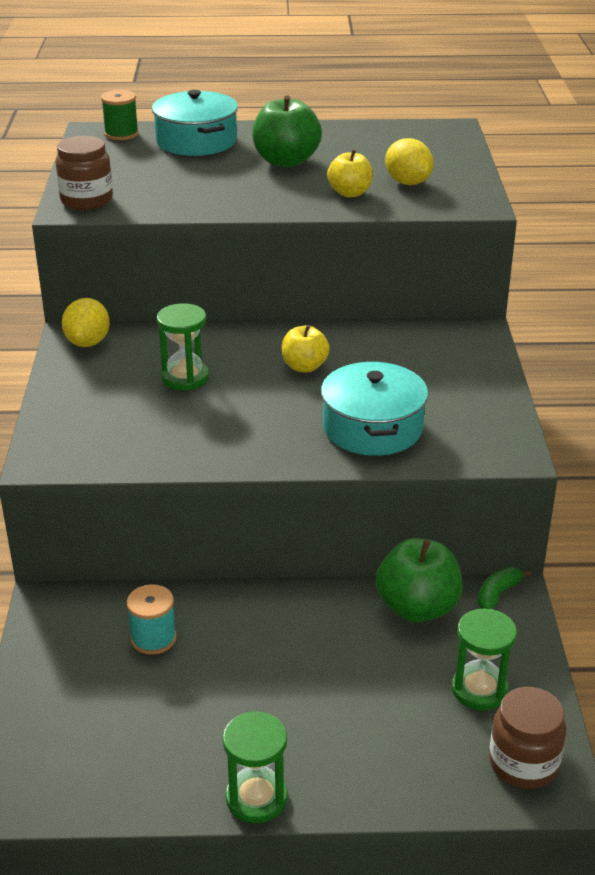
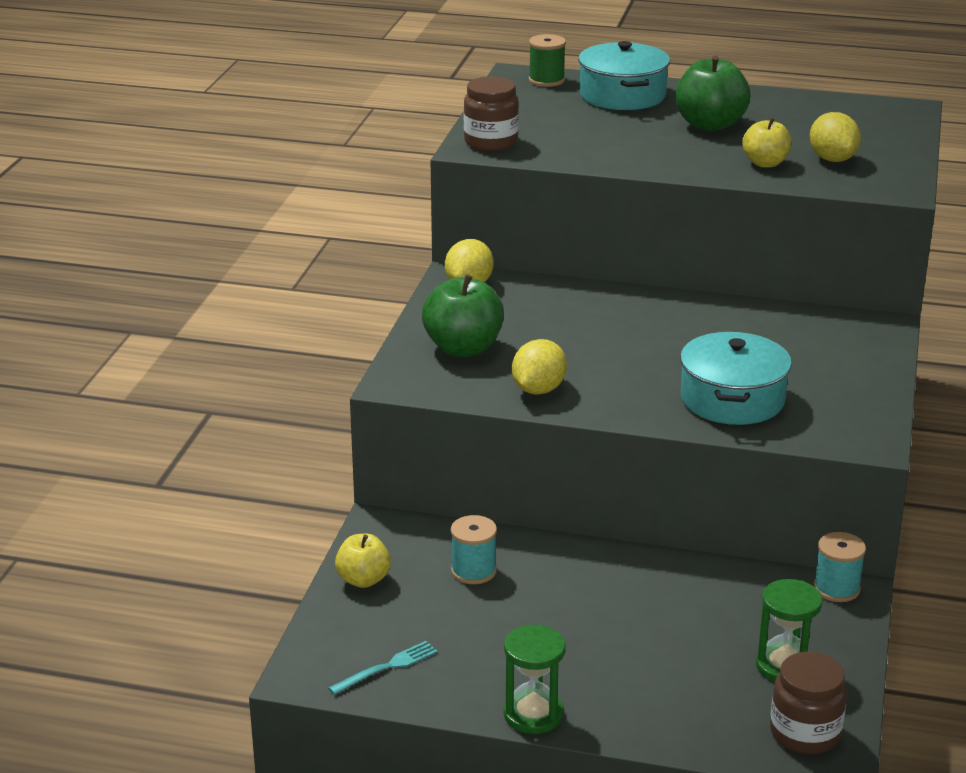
camera: 15 degrees right, 5 degrees down
green hourglass [157,303,209,390] -> none
yellow apple [282,325,330,373] -> yellow apple moved to [335,534,391,588]
green apple [376,538,462,623] -> green apple moved to [422,274,504,357]
green banana [478,567,532,609] -> turquoise spool [814,532,866,602]
none -> turquoise fork [328,641,438,695]
none -> yellow lemon [512,339,567,395]

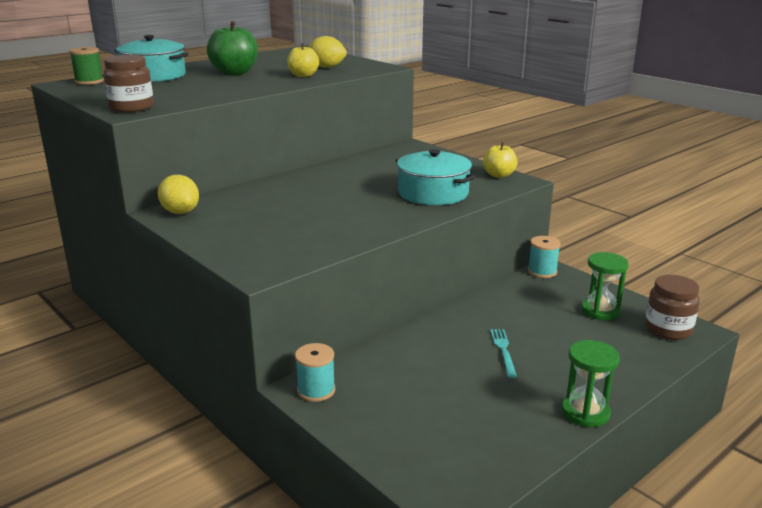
camera: 55 degrees left, 5 degrees down
turquoise fork [328,641,438,695] -> turquoise fork moved to [490,329,517,378]
yellow apple [335,534,391,588] -> yellow apple moved to [483,142,518,178]
green apple [422,274,504,357] -> none
turquoise spool [451,515,497,584] -> turquoise spool moved to [295,343,335,402]
yellow lemon [512,339,567,395] -> none

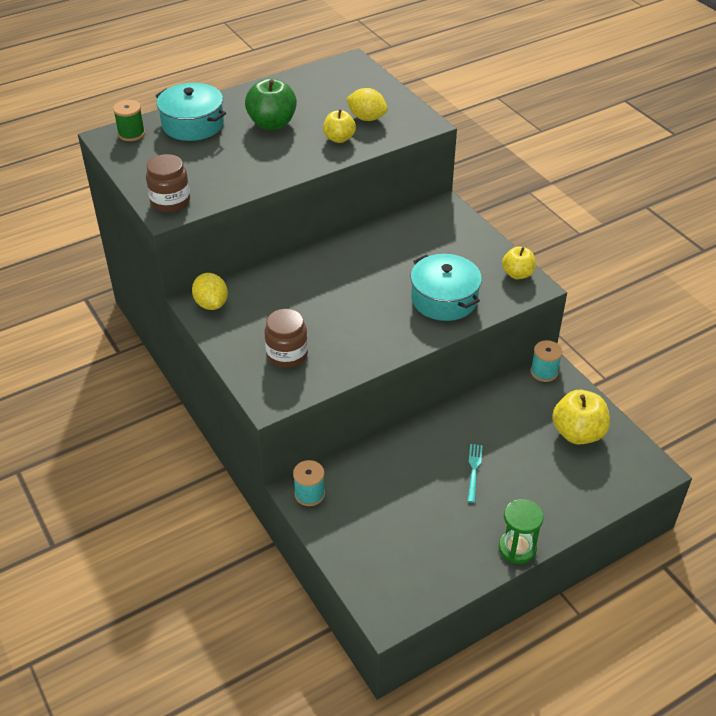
camera: 10 degrees right, 20 degrees up
green hourglass [582,252,629,321] -> yellow apple [552,390,610,445]
brown jar [645,275,700,340] -> brown jar moved to [264,309,308,368]

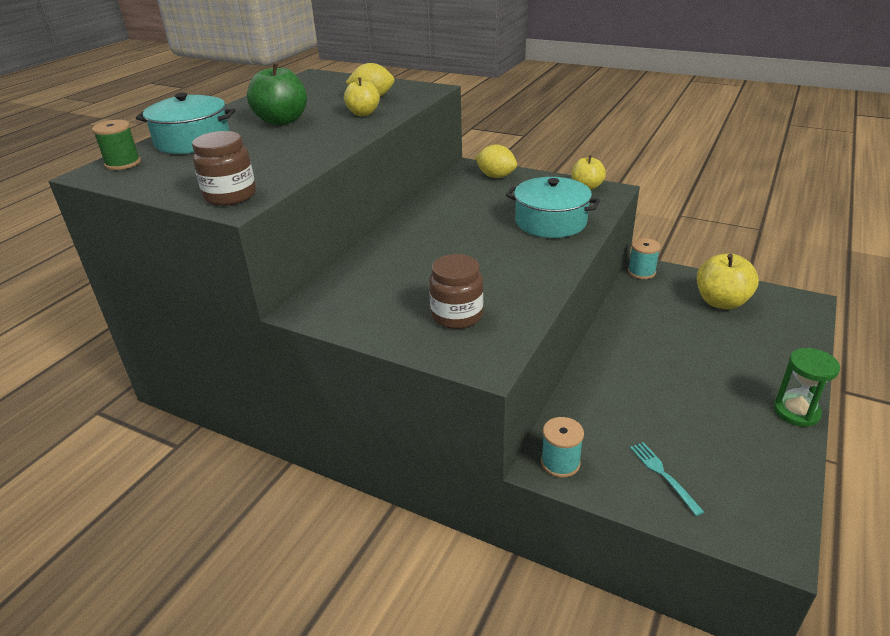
camera: 30 degrees left, 10 degrees down
yellow lemon [192,273,228,310] -> yellow lemon moved to [475,145,517,178]
turquoise fork [467,444,483,503] -> turquoise fork moved to [630,442,704,516]

